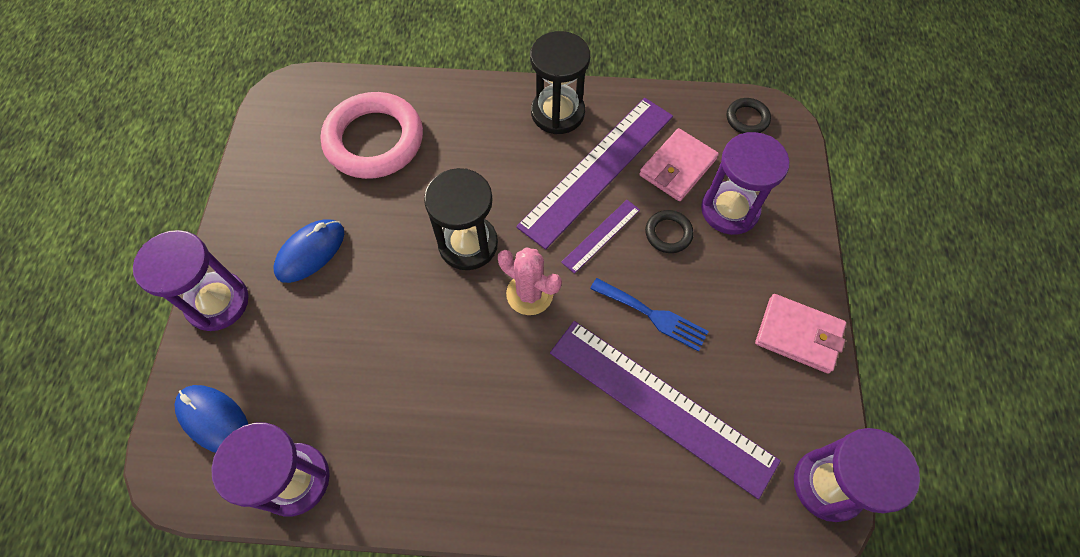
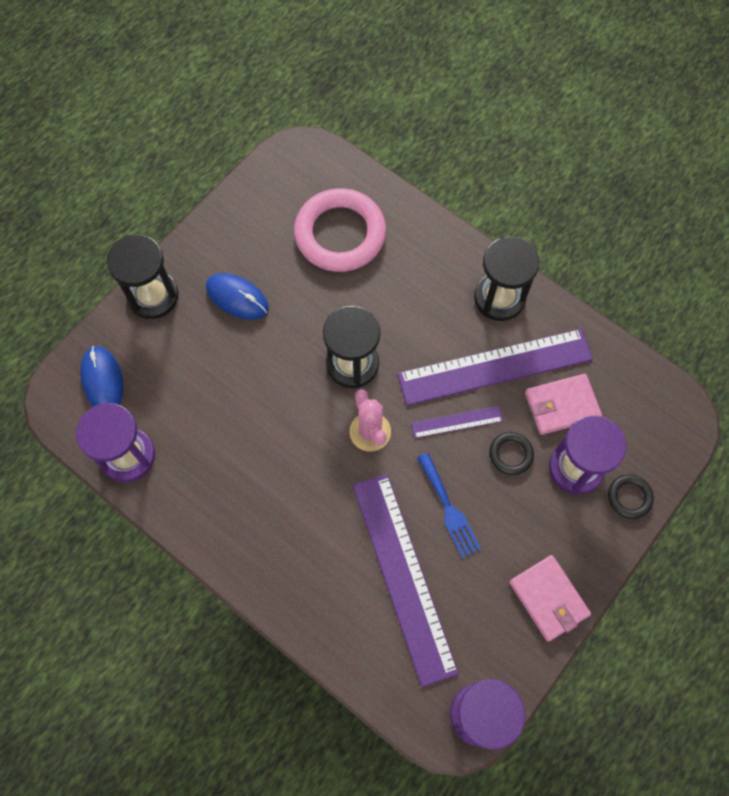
camera: 35 degrees right, 5 degrees up
purple hourglass [133,230,249,331] -> black hourglass [107,235,179,319]
blue mouse [273,219,344,283] -> blue mouse turned 45 degrees clockwise [206,273,269,320]
black ring [727,98,771,134] -> black ring moved to [608,475,654,519]

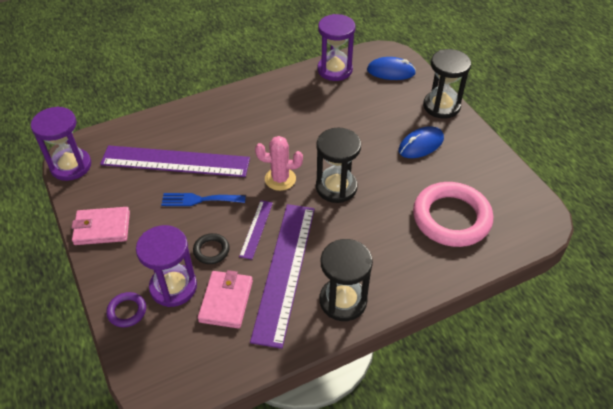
camera: 115 degrees right, 20 degrees down
black ring [608,475,654,519] -> purple ring [106,292,146,327]

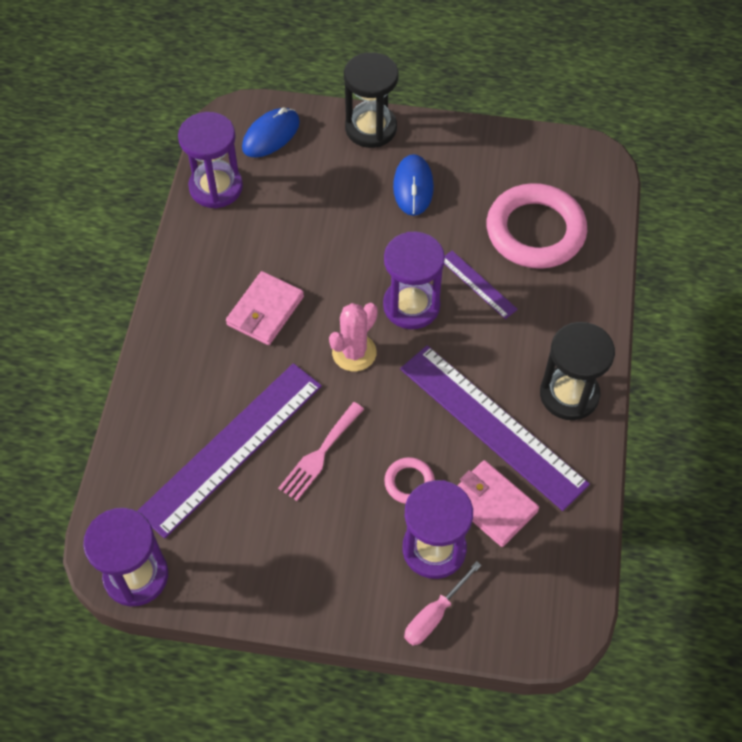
camera: 55 degrees left, 10 degrees up
pink wallet [71,207,130,245] -> pink wallet moved to [226,271,304,345]
purple ring [106,292,146,327] -> pink screwdriver [404,561,482,645]
blue fork [161,193,246,206] -> pink fork [278,402,364,501]
black ring [193,233,230,264] -> pink ring [384,457,435,504]
purple ruler [239,200,273,260] -> purple ruler moved to [444,251,518,319]
black hourglass [316,128,361,203] -> purple hourglass [383,232,445,329]

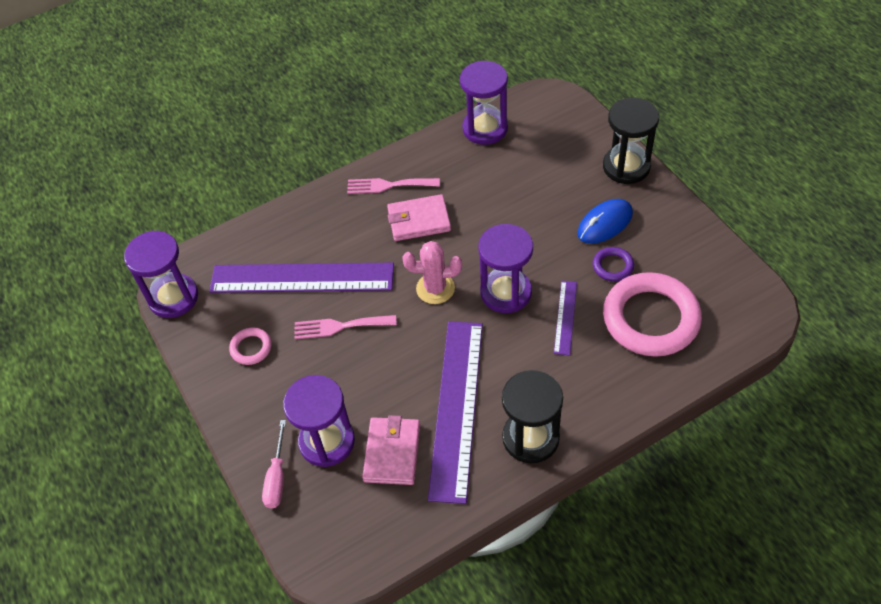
camera: 55 degrees right, 5 degrees down
blue mouse [242,107,300,158] -> none
pink ring [384,457,435,504] -> pink ring moved to [229,328,272,365]
pink screwdriver [404,561,482,645] -> pink screwdriver turned 90 degrees counterclockwise [262,420,286,509]
none -> pink fork [347,178,440,194]
none -> purple ring [593,247,634,281]

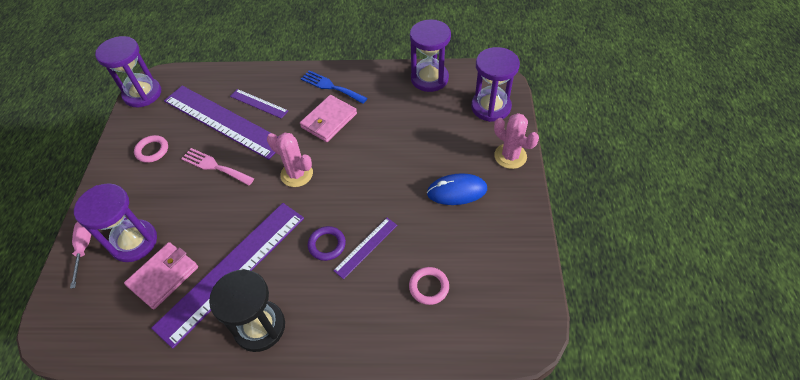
camera: 30 degrees right, 0 degrees up
pink screwdriver [262,420,286,509] -> pink screwdriver turned 135 degrees clockwise [70,221,91,289]
pink fork [347,178,440,194] -> blue fork [301,70,368,104]
pink wallet [387,194,451,241] -> pink wallet turned 75 degrees counterclockwise [300,95,357,142]
purple hourglass [478,224,533,313] -> purple hourglass moved to [471,47,520,122]
purple ring [593,247,634,281] -> purple ring moved to [308,226,346,261]
black hourglass [603,98,659,184] -> pink cactus [494,113,539,169]
pink ring [603,272,702,357] -> pink ring [409,267,449,305], size x0.44
none -> purple ruler [230,89,288,119]

